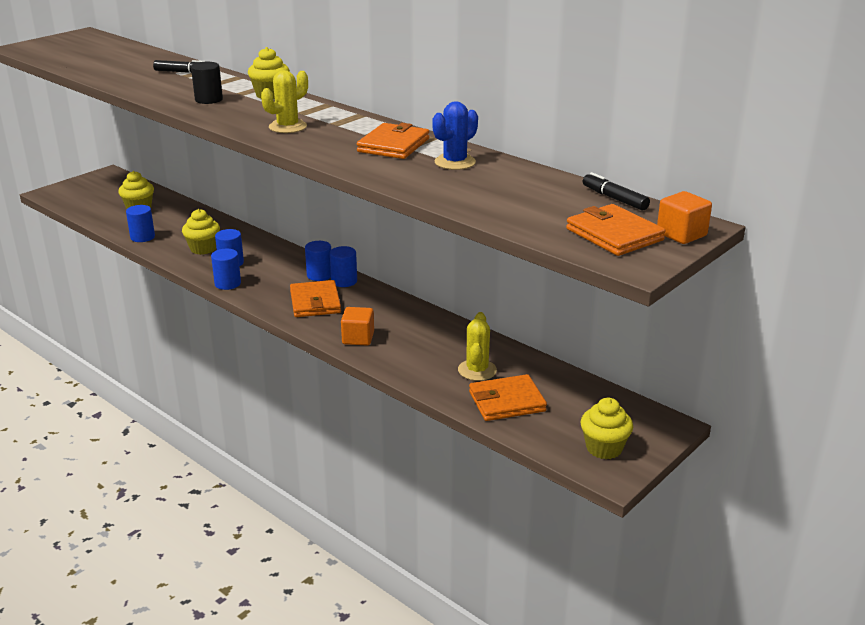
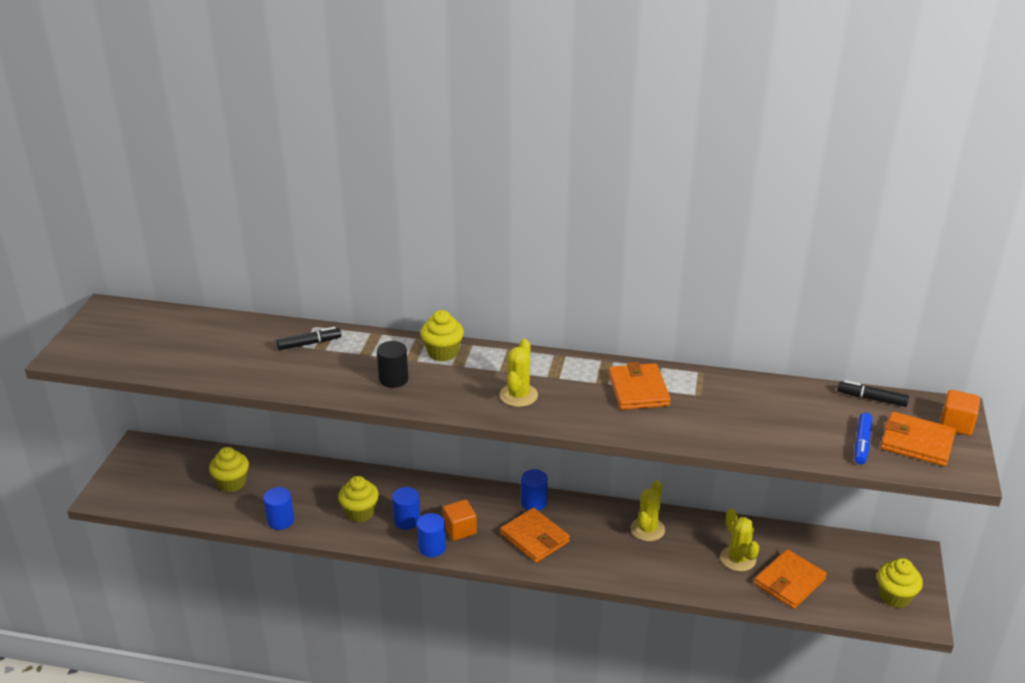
camera: 30 degrees left, 5 degrees up
blue cylinder [305,241,331,281] -> none
orange cube [341,307,374,346] -> orange cube moved to [442,499,477,541]
blue cactus [432,101,478,170] -> none
none -> yellow cactus [631,480,665,541]
none -> blue marker [855,412,872,464]

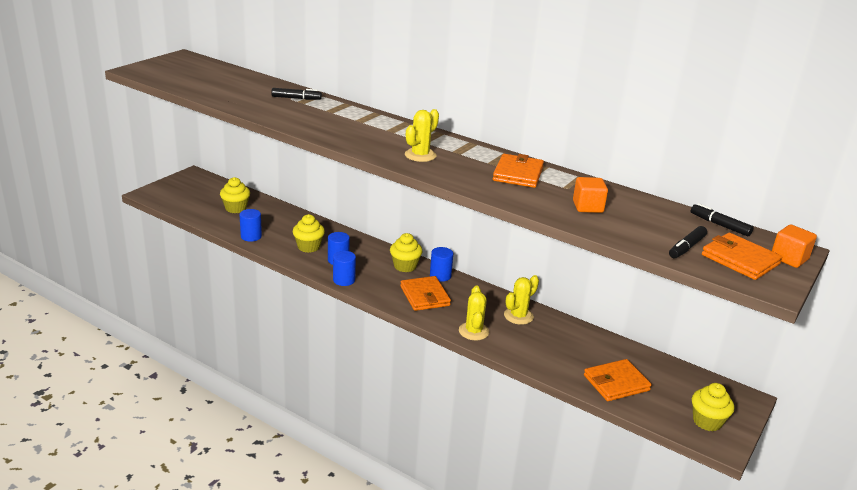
camera: 20 degrees right, 5 degrees down
black cylinder [377,341,408,388] -> none
yellow cupcake [420,310,464,361] -> yellow cupcake moved to [390,233,422,272]
orange cube [442,499,477,541] -> orange cube moved to [573,177,608,213]
yellow cactus [720,508,759,572] -> yellow cactus moved to [459,286,489,340]
blue marker [855,412,872,464] -> black marker [669,226,707,258]

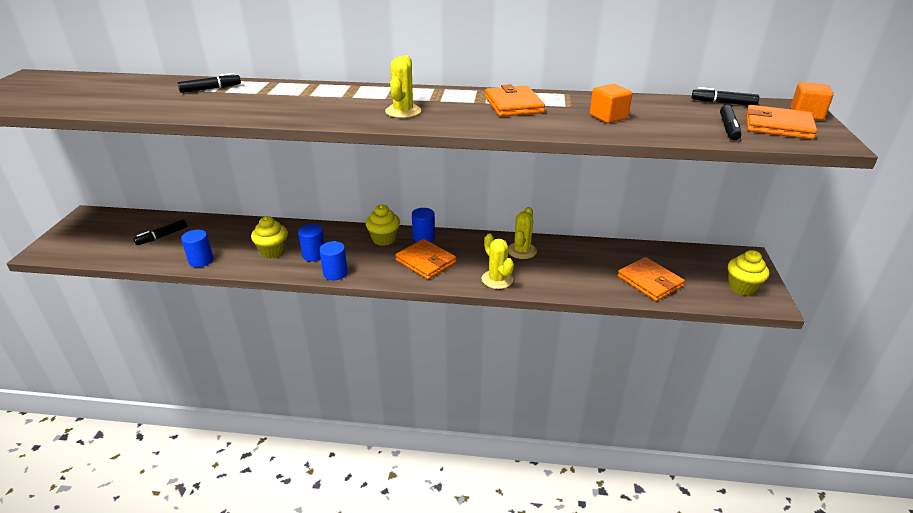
camera: 25 degrees left, 5 degrees up
yellow cupcake [220,177,250,213] -> black marker [134,219,187,246]
orange wallet [584,359,652,401] -> orange wallet turned 75 degrees counterclockwise [617,257,685,301]

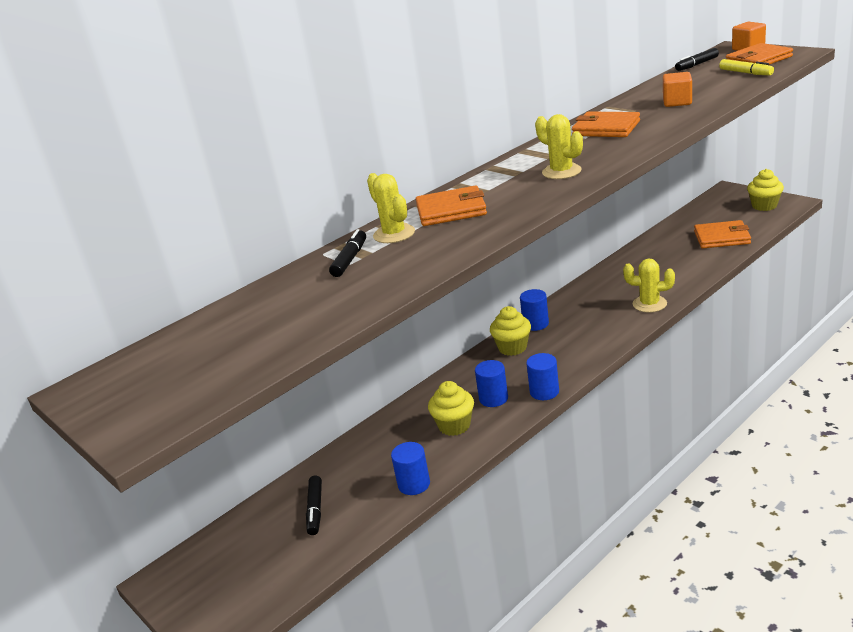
camera: 45 degrees left, 5 degrees down
orange wallet [395,239,456,279] -> orange wallet moved to [416,185,487,226]
yellow cactus [508,207,537,259] -> yellow cactus moved to [367,173,415,243]
black marker [720,105,741,140] -> yellow marker [719,59,774,75]

